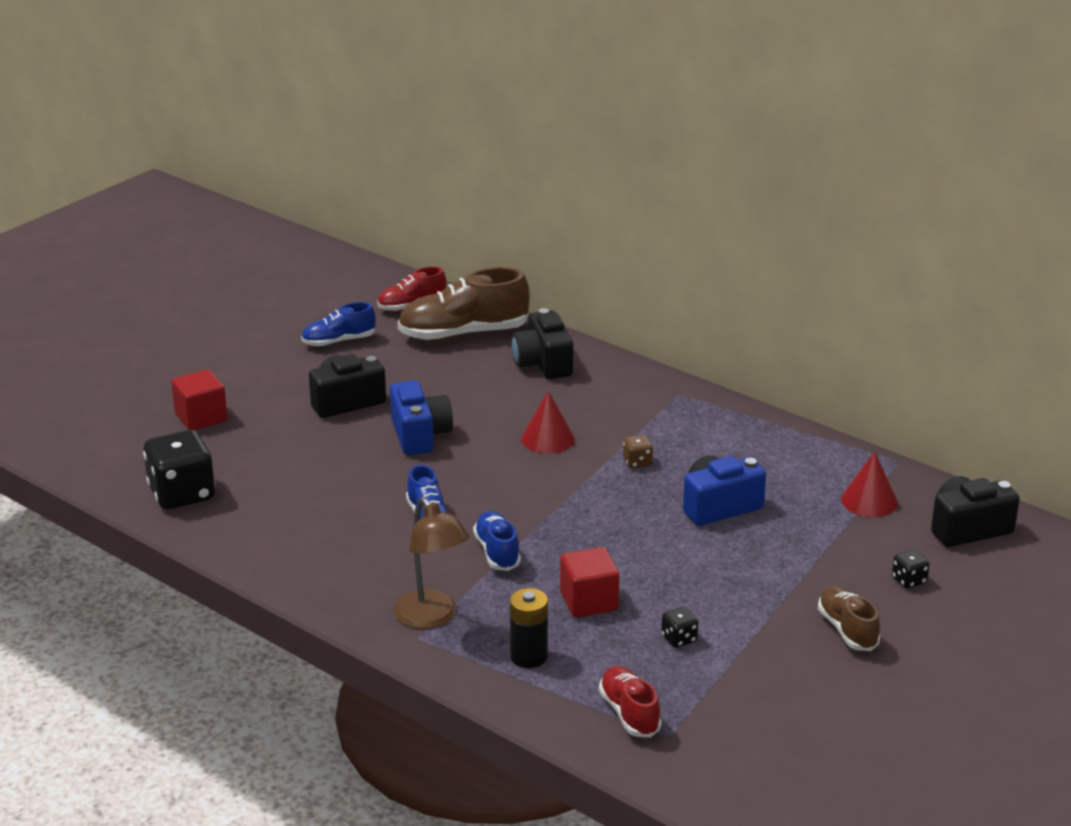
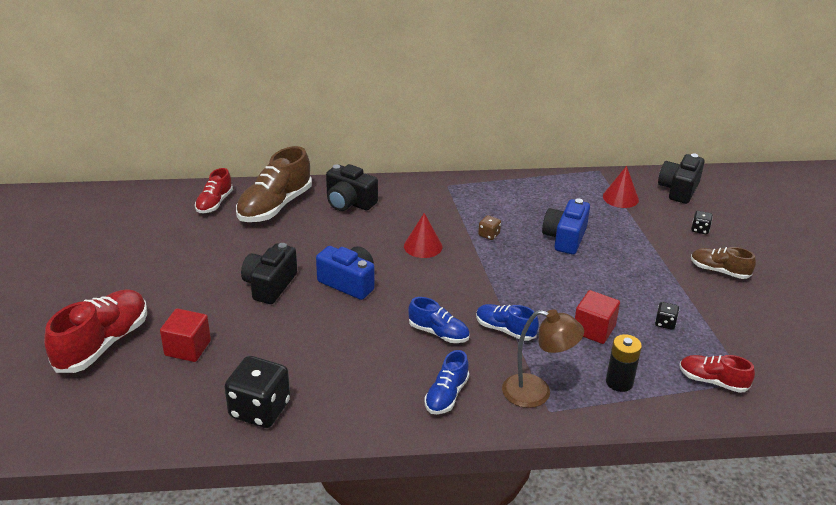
camera: 45 degrees left, 5 degrees up
blue shoe [301,302,376,347] -> blue shoe moved to [425,350,469,414]
none -> red shoe [44,289,147,373]

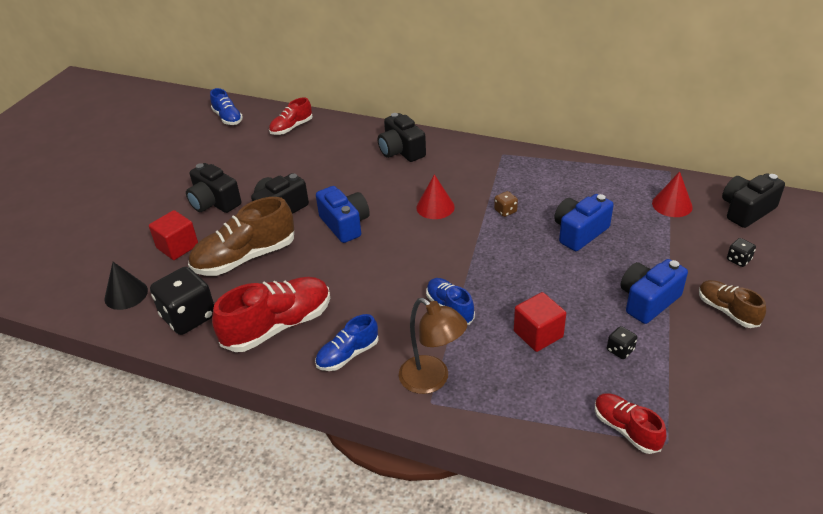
camera: 30 degrees right, 5 degrees up
red shoe [44,289,147,373] -> red shoe moved to [212,277,331,352]
brown shoe [236,146,312,222] -> brown shoe moved to [188,197,294,276]
blue shoe [408,297,470,343] -> blue shoe moved to [210,88,243,125]
black battery [606,334,642,392] -> none
none -> black cone [104,262,148,310]
none -> black camera [186,163,241,213]
none -> blue camera [620,259,688,324]

